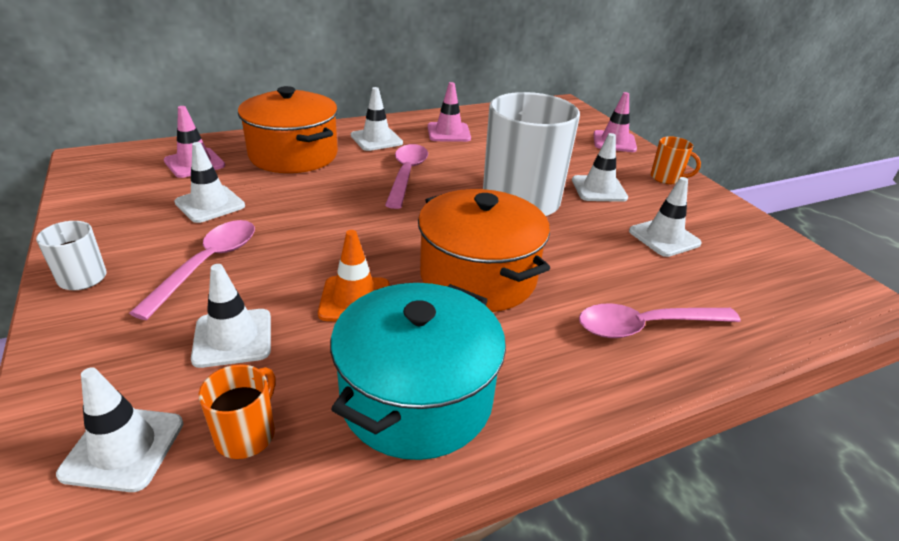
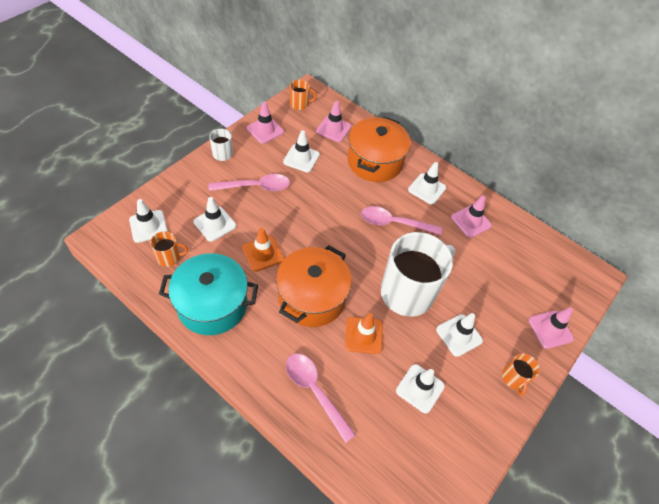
camera: 60 degrees right, 20 degrees up
pink spoon [385,144,428,209] -> pink spoon turned 150 degrees counterclockwise [361,206,442,235]
none -> pink traffic cone [247,101,284,144]
none -> orange mug [290,80,317,110]
none -> orange traffic cone [345,313,383,354]

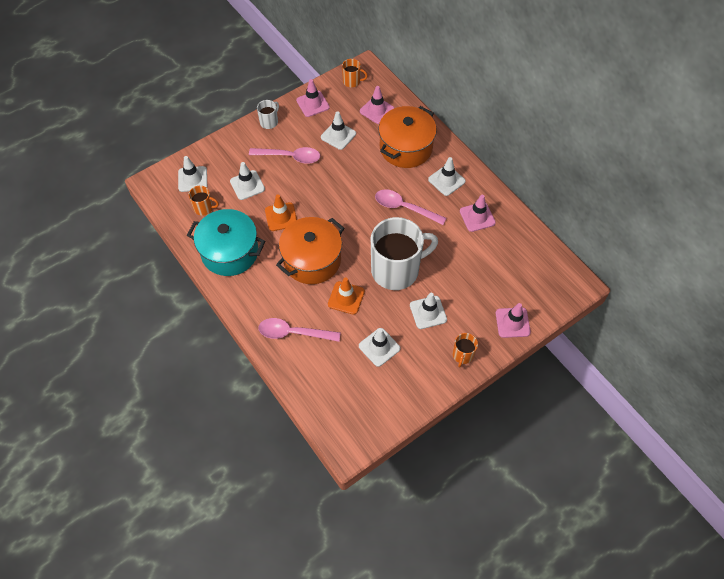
camera: 20 degrees right, 5 degrees up
pink spoon [286,354,355,443] -> pink spoon turned 60 degrees counterclockwise [258,318,341,342]

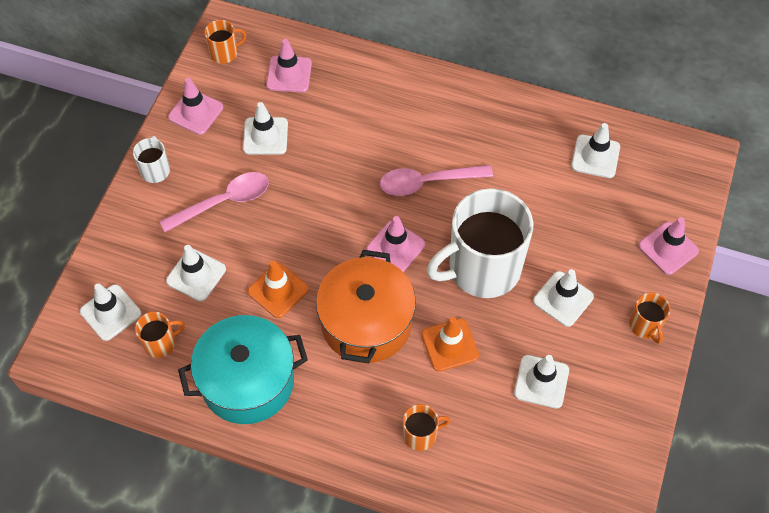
camera: 35 degrees left, 0 degrees up
pink spoon [258,318,341,342] -> orange mug [403,404,450,451]
white mug [371,217,438,290] -> white mug turned 150 degrees counterclockwise [427,188,533,298]
orange pot [378,106,437,168] -> none
white traffic cone [428,157,465,196] -> white traffic cone moved to [571,123,620,178]
pink traffic cone [460,195,496,232] -> pink traffic cone moved to [366,216,425,272]

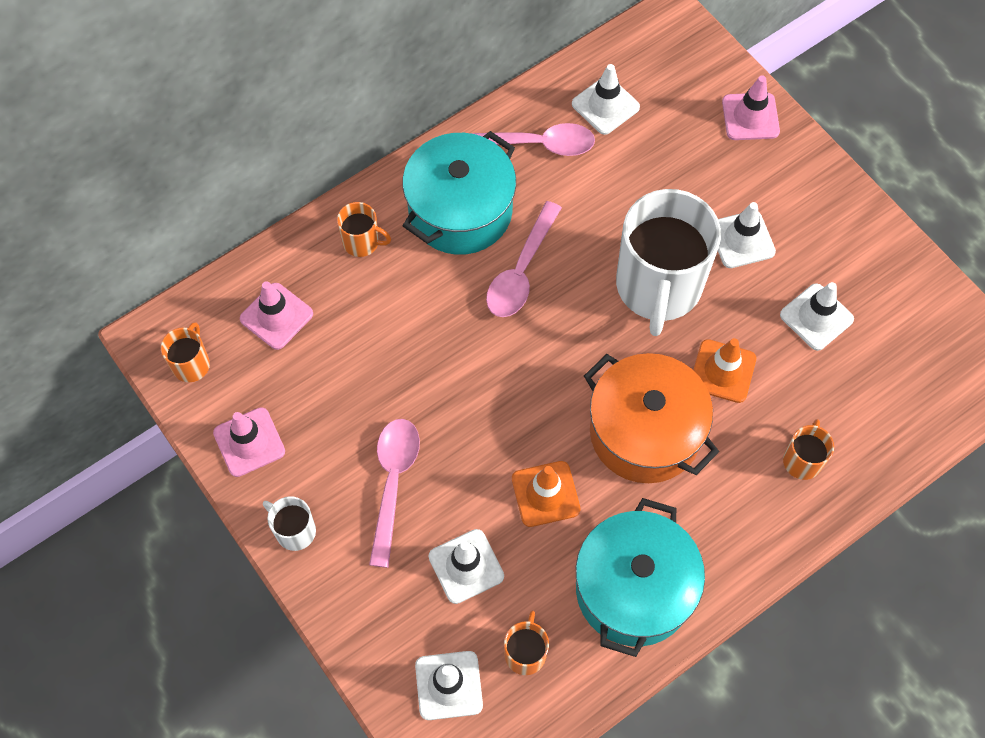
camera: 55 degrees left, 5 degrees up
white traffic cone [243,102,288,155] -> none
pink traffic cone [366,216,425,272] -> none
orange mug [629,292,670,344] -> orange mug moved to [337,202,391,257]
none -> turquoise pot [402,131,516,255]
none -> pink spoon [470,123,595,156]

